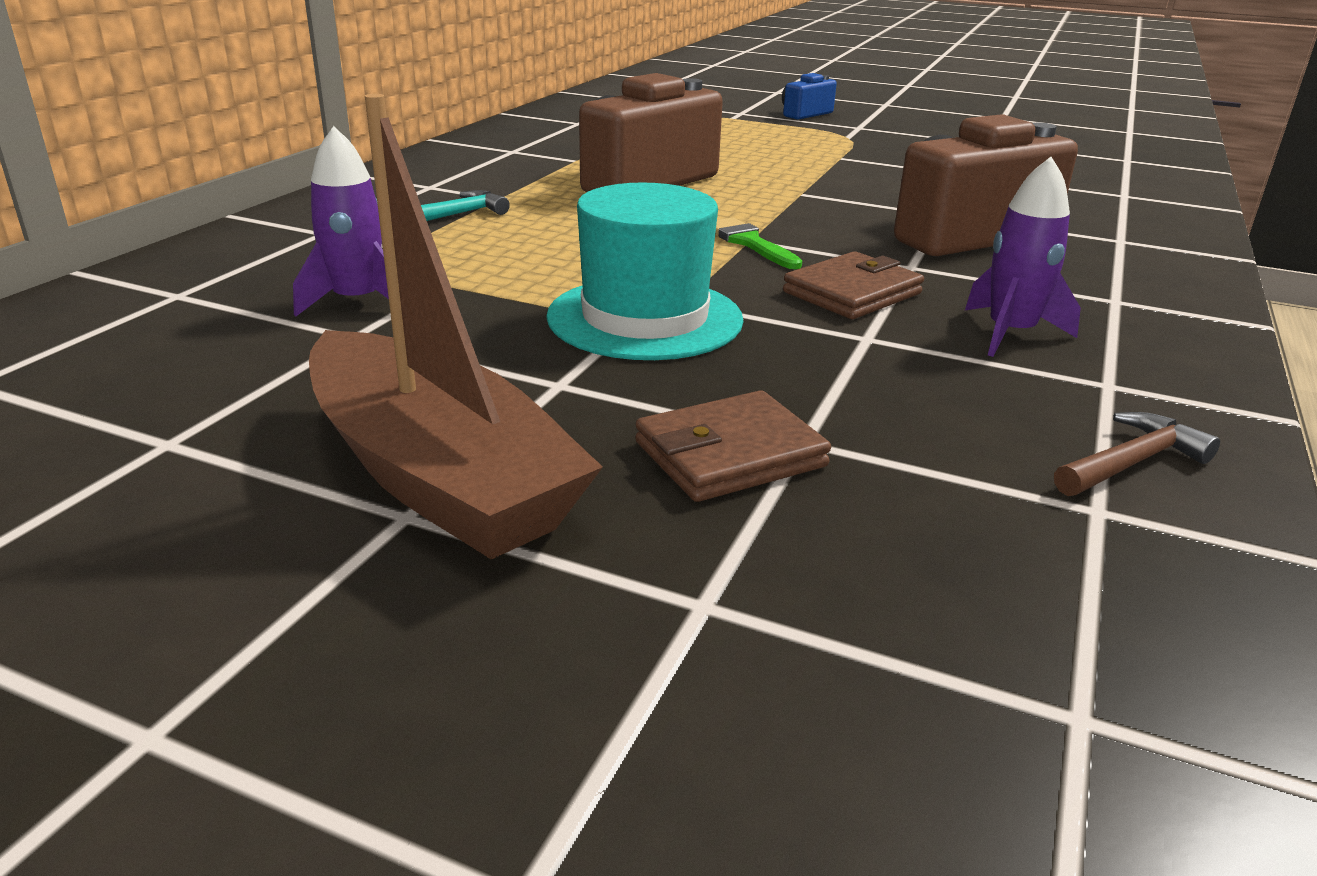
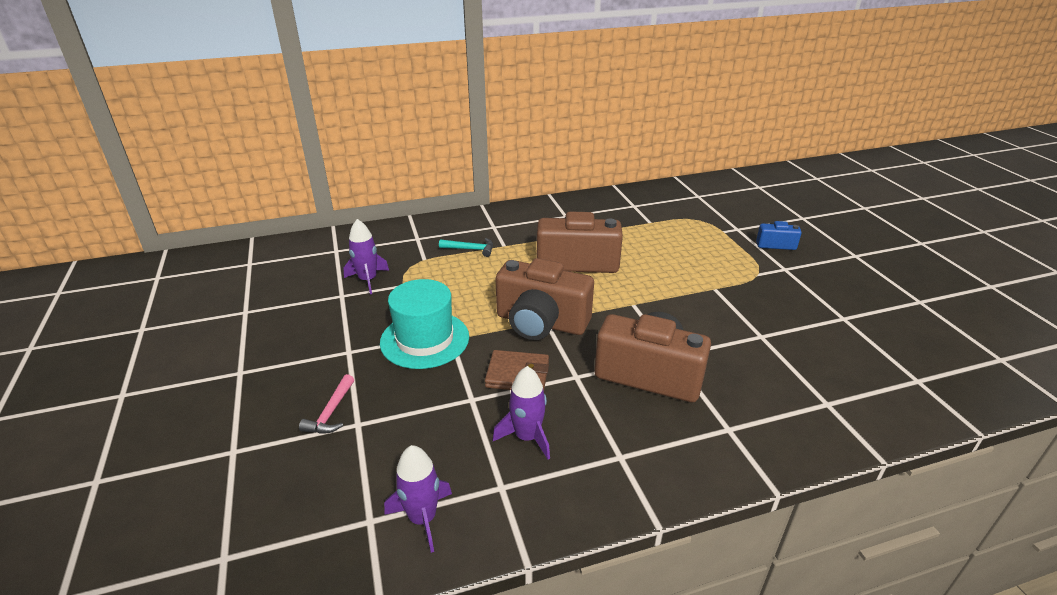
camera: 50 degrees right, 5 degrees up
brown boat [309,94,603,559] -> none
brown wallet [635,390,831,502] -> pink hammer [299,374,354,434]
green brush [715,217,802,269] -> brown camera [496,258,594,340]
brown hammer [1054,412,1220,496] -> purple rocket [384,445,452,553]

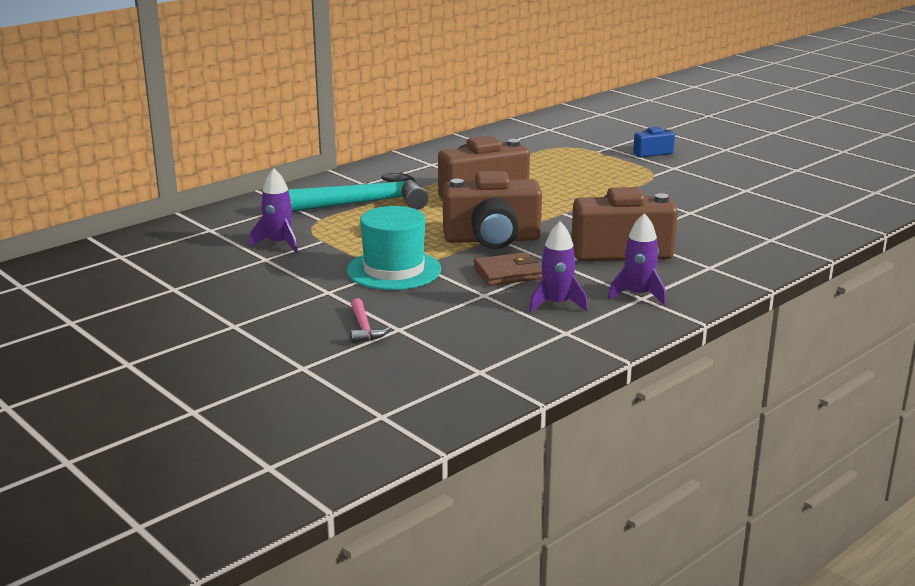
camera: 25 degrees left, 10 degrees down
purple rocket [384,445,452,553] -> purple rocket moved to [608,213,666,306]
turquoise hammer [439,238,493,257] -> turquoise hammer [288,173,429,212], size x2.38

